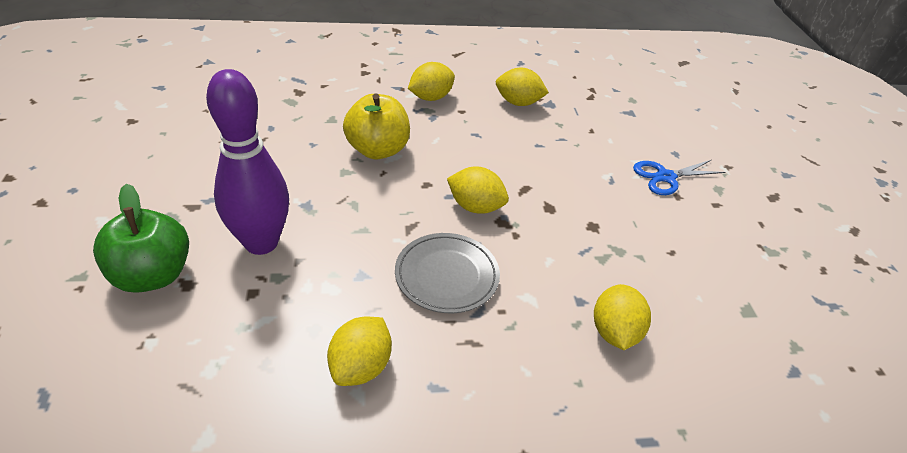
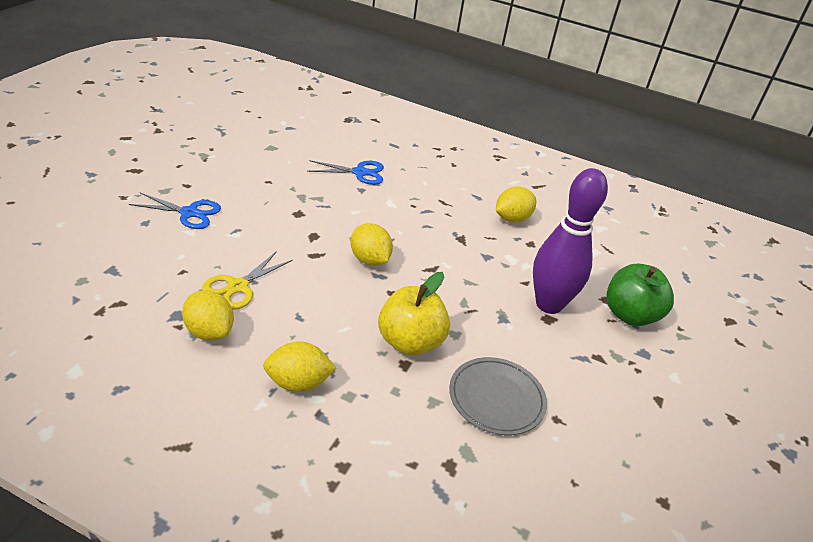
camera: 150 degrees left, 5 degrees down
grey plate [395,233,500,313] -> grey plate moved to [449,357,547,435]
yellow lemon [594,284,651,350] -> blue scissors [307,160,384,185]
none -> yellow scissors [202,251,293,310]

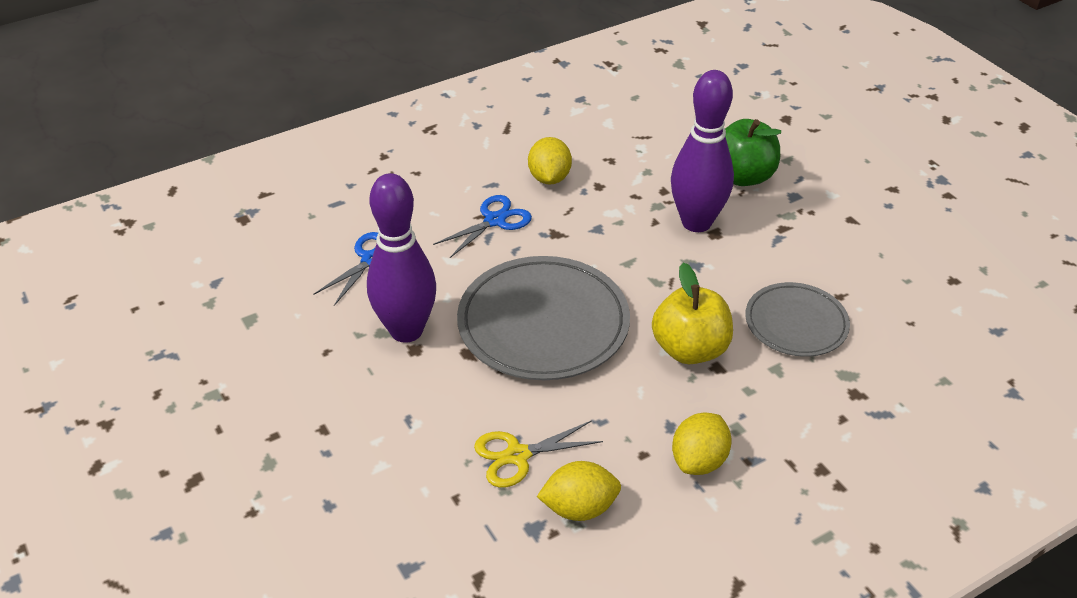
camera: 50 degrees left, 5 degrees up
blue scissors [129,192,221,229] -> blue scissors moved to [433,195,532,258]
yellow scissors [202,251,293,310] -> yellow scissors turned 90 degrees clockwise [474,420,603,488]
yellow lemon [351,223,393,266] -> grey plate [457,256,630,380]
none -> purple bowling pin [367,173,436,343]

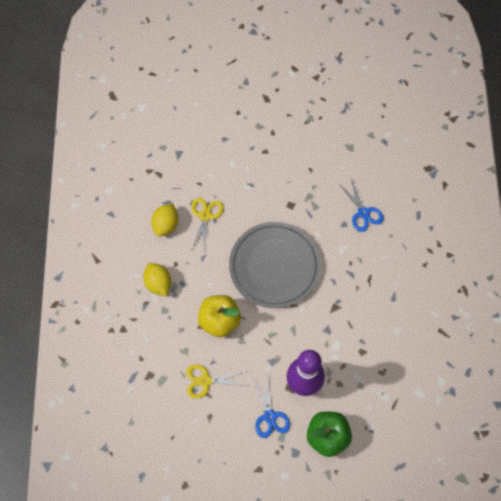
camera: 120 degrees right, 25 degrees up
purple bowling pin [367,173,436,343] -> none
blue scissors [433,195,532,258] -> blue scissors moved to [253,375,290,438]
yellow lemon [528,137,572,185] -> none
grey plate [745,282,850,357] -> yellow scissors [186,364,248,399]

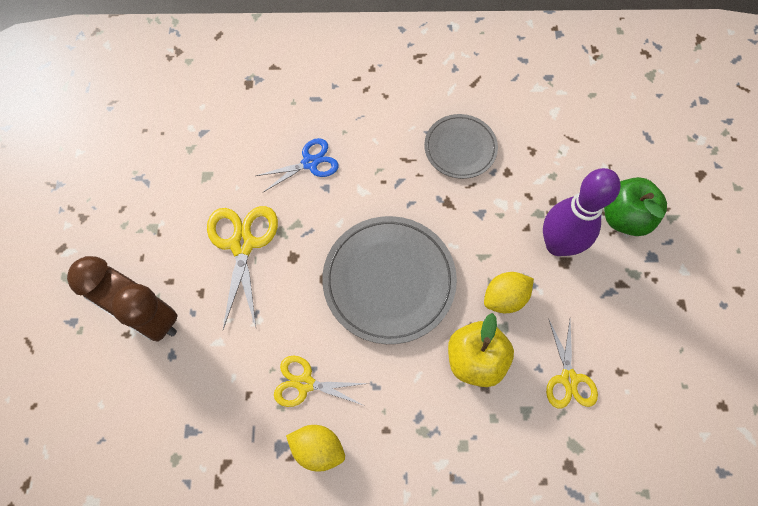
camera: 90 degrees left, 0 degrees up
yellow lemon [143,263,171,296] -> yellow lemon moved to [484,272,534,313]
blue scissors [253,375,290,438] -> none
none -> brown clock [67,256,178,342]
none -> yellow scissors [207,206,278,329]
none -> grey plate [424,114,498,179]

